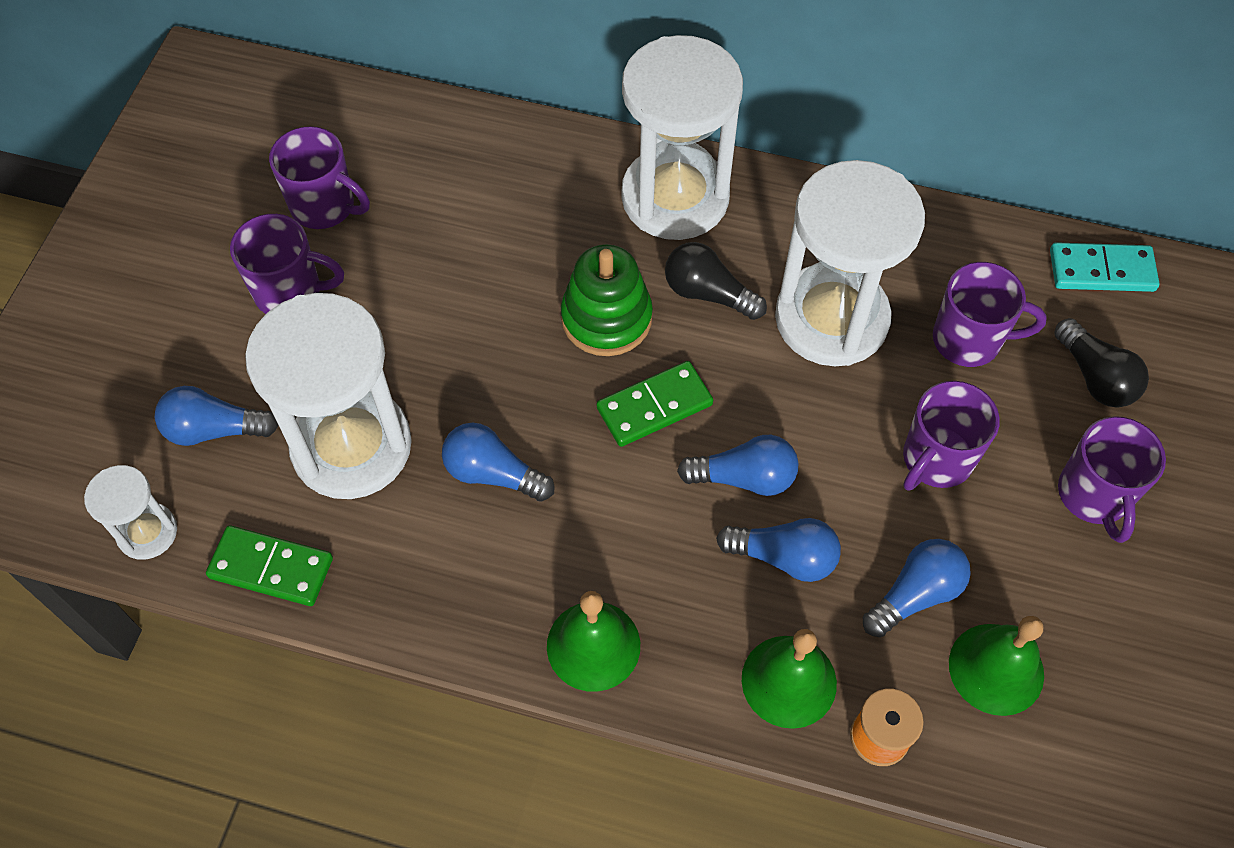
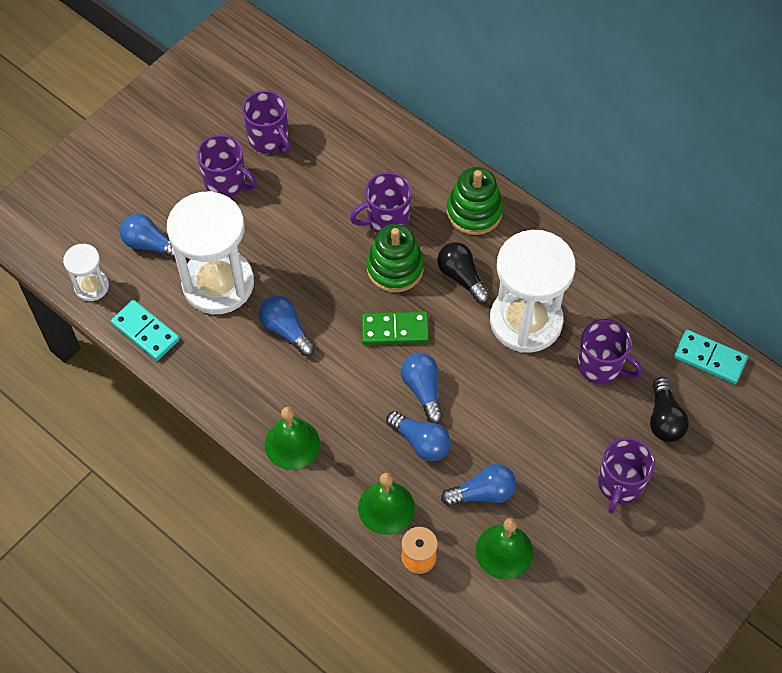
camera: 25 degrees right, 0 degrees up
green domino [206,525,333,606] -> turquoise domino [111,300,180,361]
white hourglass [621,35,743,240] -> green stacking toy [447,167,503,235]
blue light bulb [677,435,798,496] -> blue light bulb turned 135 degrees counterclockwise [401,353,443,424]
purple mug [903,381,1000,490] -> purple mug moved to [350,172,412,233]

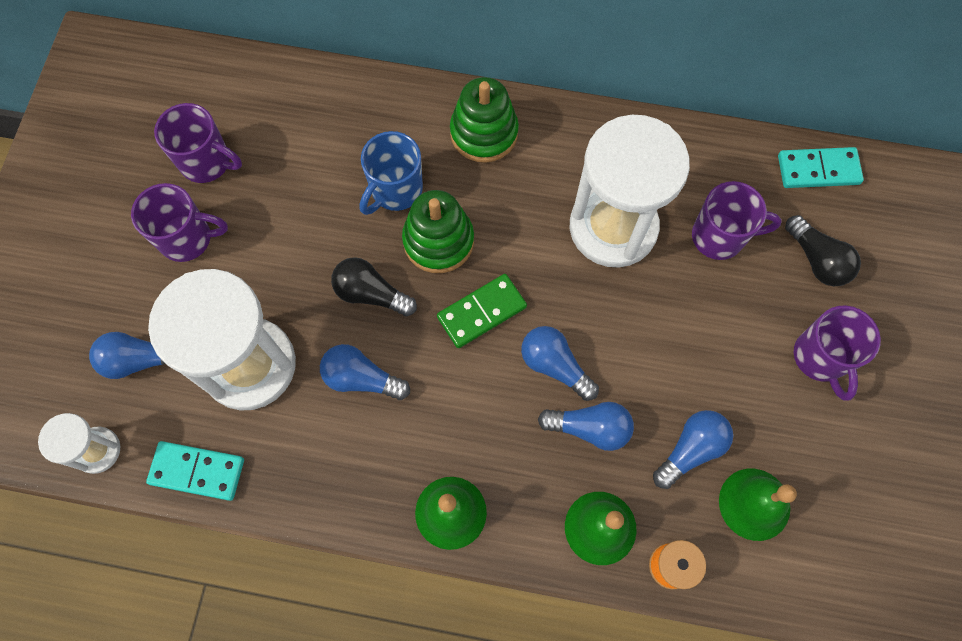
camera: 30 degrees left, 10 degrees up
purple mug [350,172,412,233] -> blue mug [360,131,423,215]
black light bulb [437,242,490,303] -> black light bulb moved to [331,257,417,316]

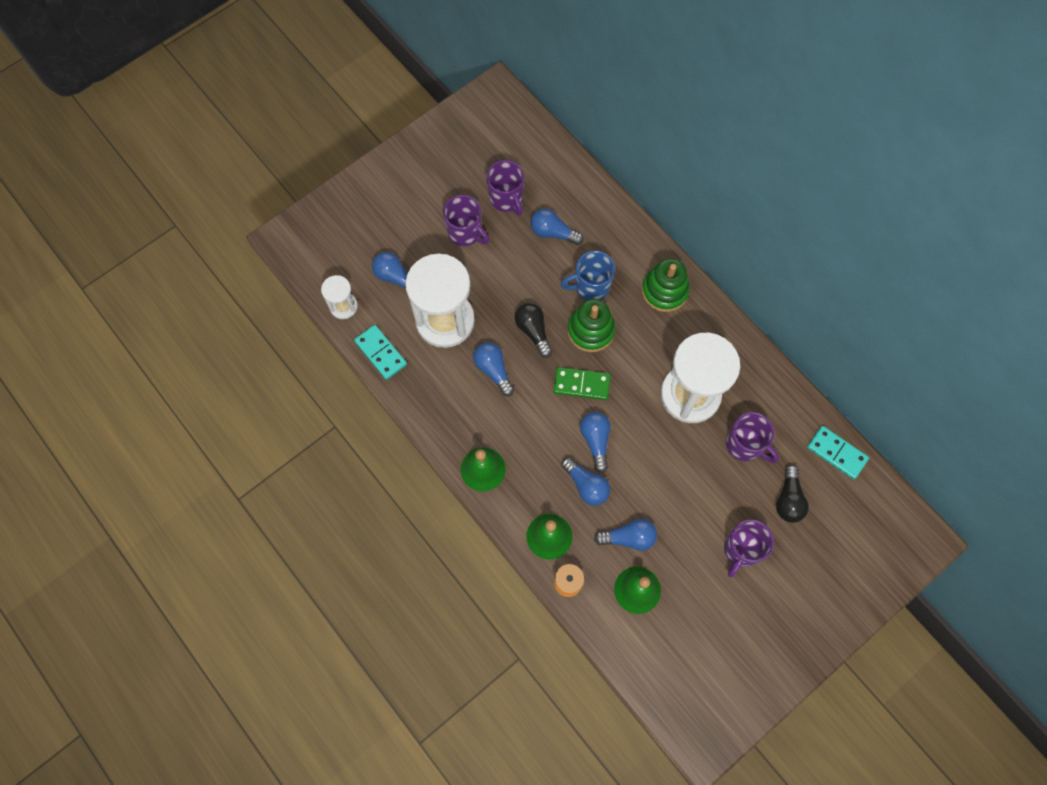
camera: 40 degrees right, 0 degrees up
none -> blue light bulb [531,208,584,245]

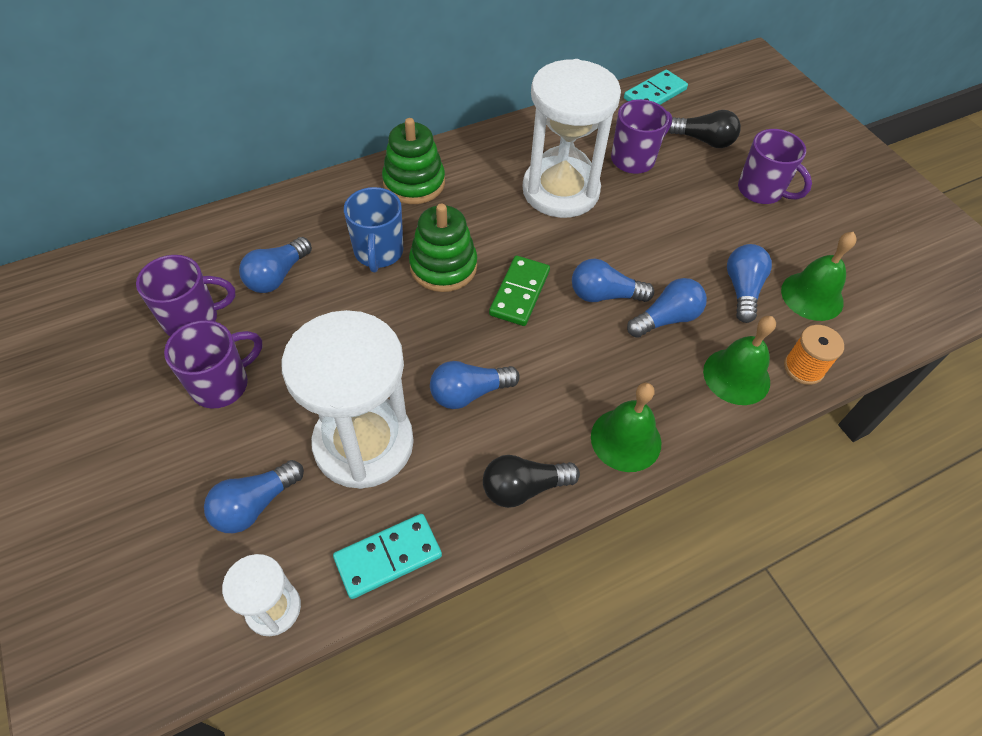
camera: 80 degrees left, 15 degrees down
black light bulb [515,303,552,358] -> black light bulb moved to [483,455,580,508]

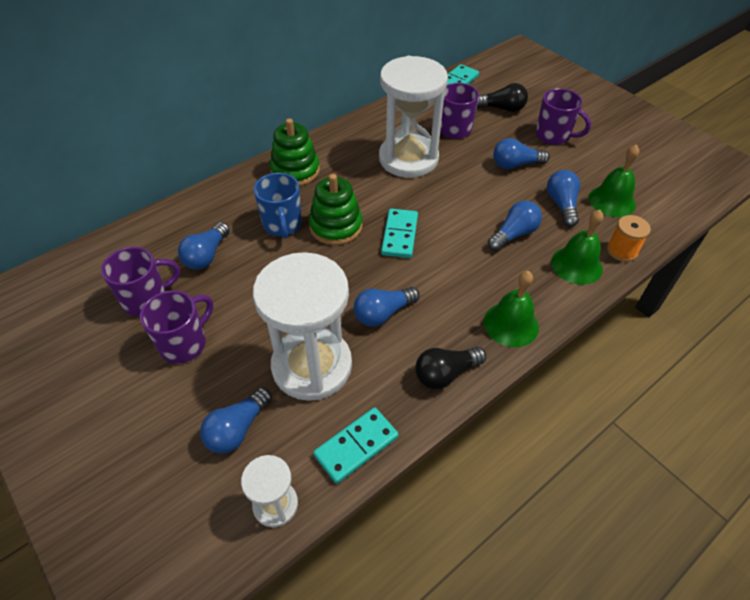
camera: 10 degrees left, 5 degrees down
green domino [489,256,550,326] -> turquoise domino [381,209,418,258]
blue light bulb [572,258,654,302] -> blue light bulb moved to [493,138,550,169]

